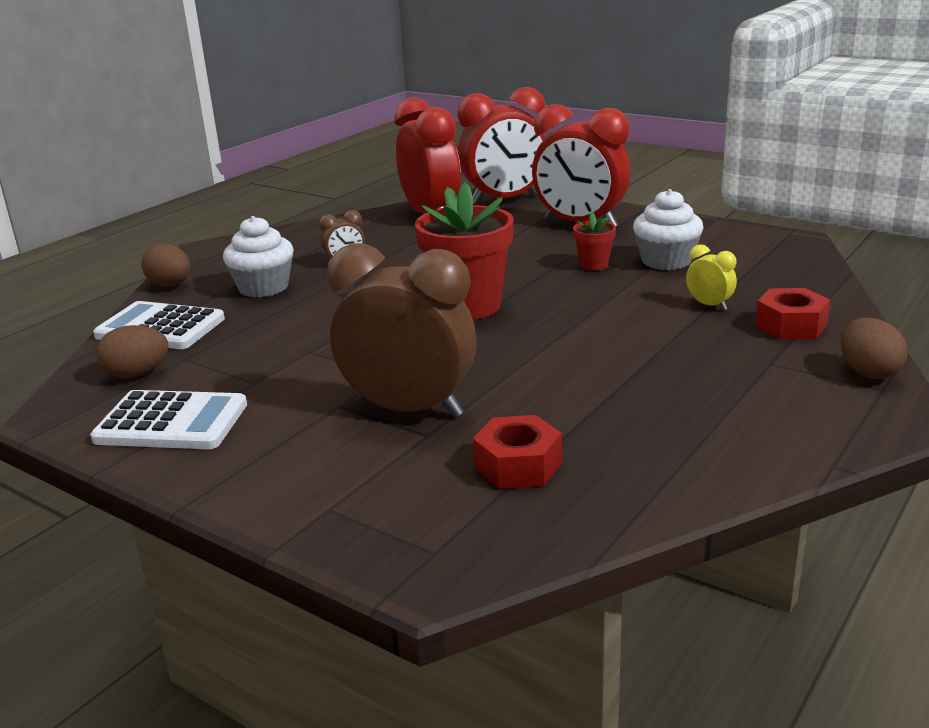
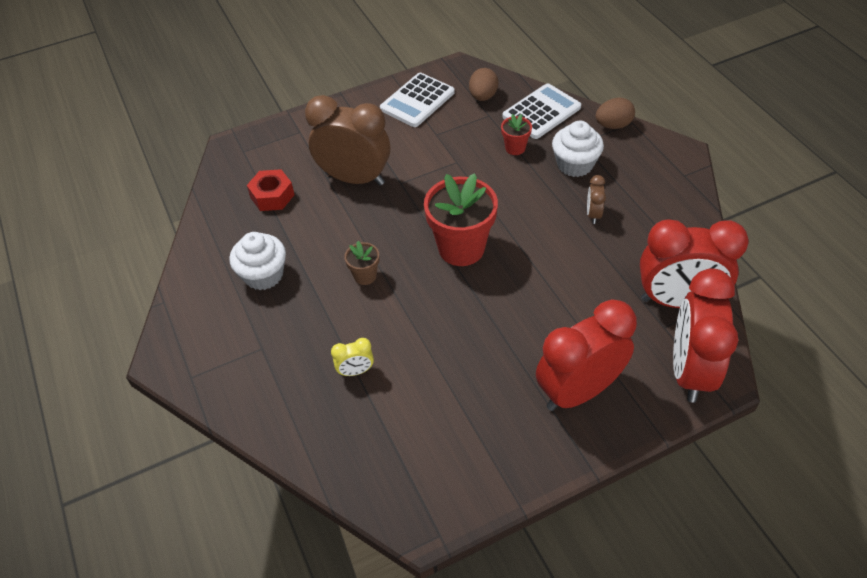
camera: 120 degrees right, 25 degrees up
brown clock [327,243,477,418] -> brown clock turned 120 degrees counterclockwise [305,95,390,186]
red flower pot [573,212,616,271] -> red flower pot moved to [501,114,532,155]
white cupcake [633,189,704,270] -> white cupcake moved to [229,232,286,290]
red nut [755,288,830,340] -> none
brown egg [841,318,908,379] -> none
none -> brown flower pot [344,241,379,285]

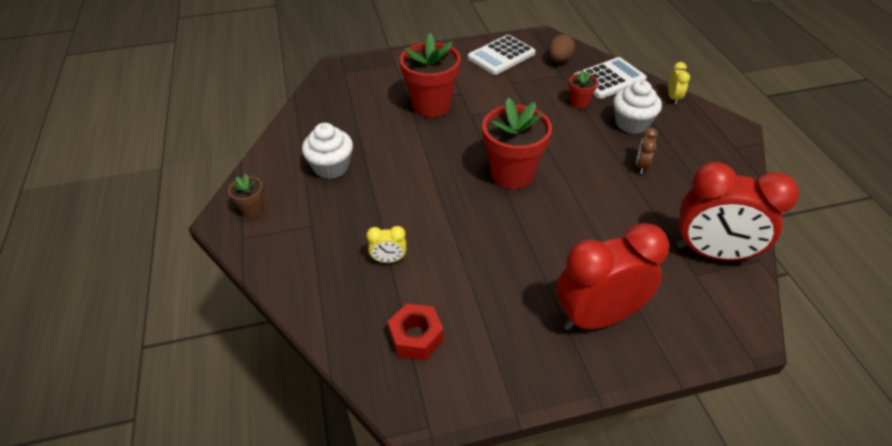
camera: 10 degrees right, 5 degrees down
red nut [247,169,295,211] -> red nut moved to [388,303,444,361]
brown clock [305,95,390,186] -> red flower pot [400,33,461,117]
brown flower pot [344,241,379,285] -> brown flower pot moved to [228,174,264,218]
brown egg [596,98,635,129] -> yellow clock [668,62,690,104]
red clock [673,268,738,403] -> none

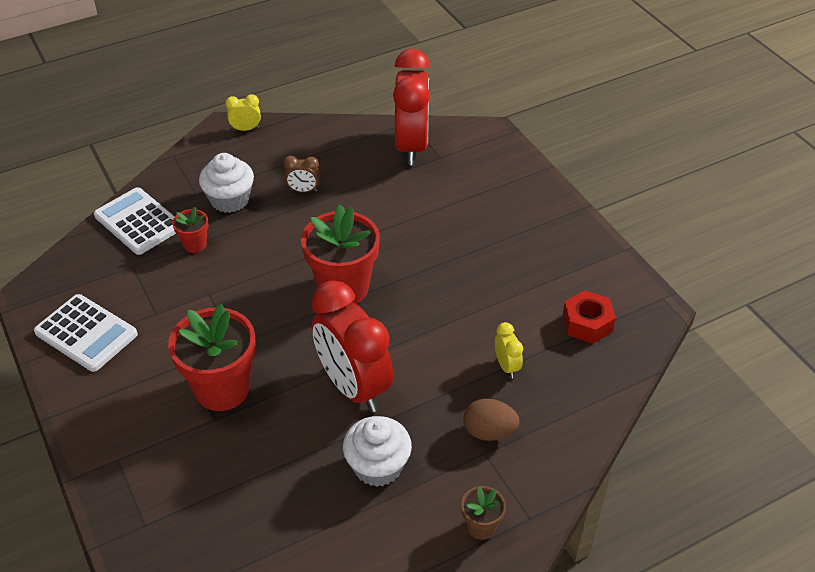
camera: 105 degrees left, 0 degrees up
brown egg [548,34,575,63] -> brown egg moved to [463,399,519,441]
red clock [556,223,670,330] -> red clock moved to [312,281,394,412]
yellow clock [668,62,690,104] -> yellow clock moved to [225,94,261,131]

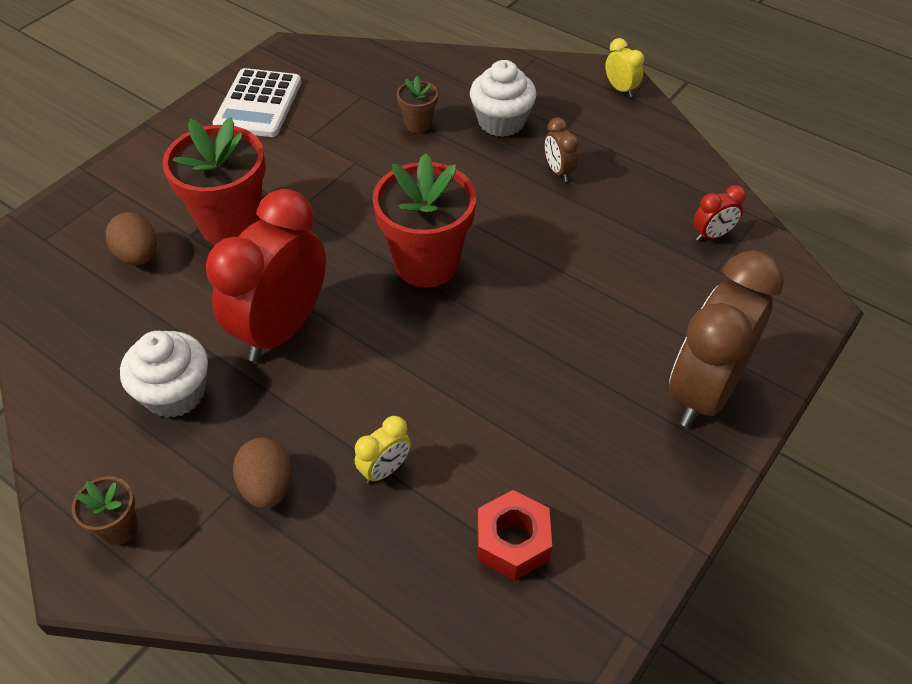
camera: 65 degrees right, 5 degrees up
white calculator [94,187,176,255] -> none
red flower pot [172,207,209,253] -> brown flower pot [397,76,438,133]
red clock [393,48,430,165] -> red clock [694,185,746,241], size x0.42
none -> brown egg [106,213,157,265]
none -> brown clock [669,251,784,427]

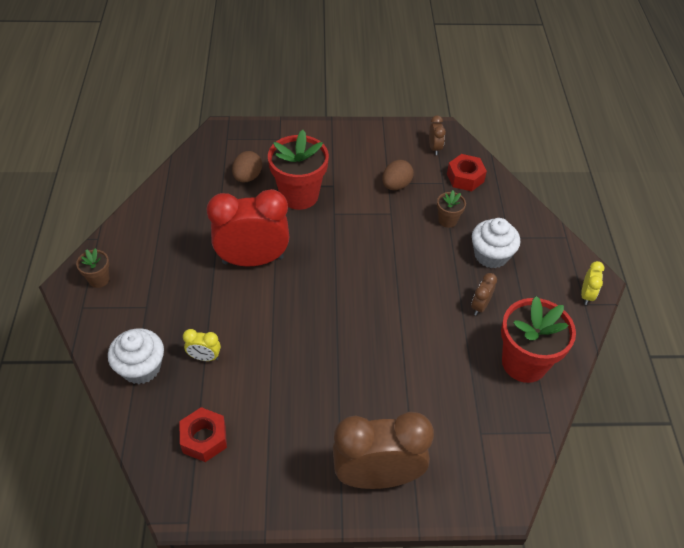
camera: 50 degrees right, 0 degrees up
white cupcake [120,331,208,418] -> white cupcake moved to [108,328,164,384]
white calculator [212,68,301,137] -> none
brown egg [233,438,292,509] -> brown egg moved to [382,160,414,190]
red flower pot [372,153,476,287] -> red flower pot moved to [501,296,576,383]
red clock [694,185,746,241] -> none
none -> brown clock [429,115,446,155]
none -> red nut [447,154,487,191]

